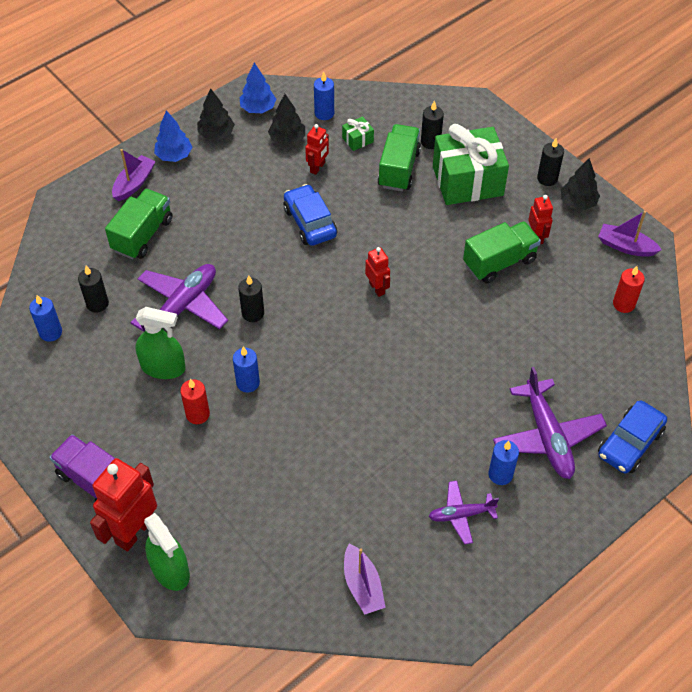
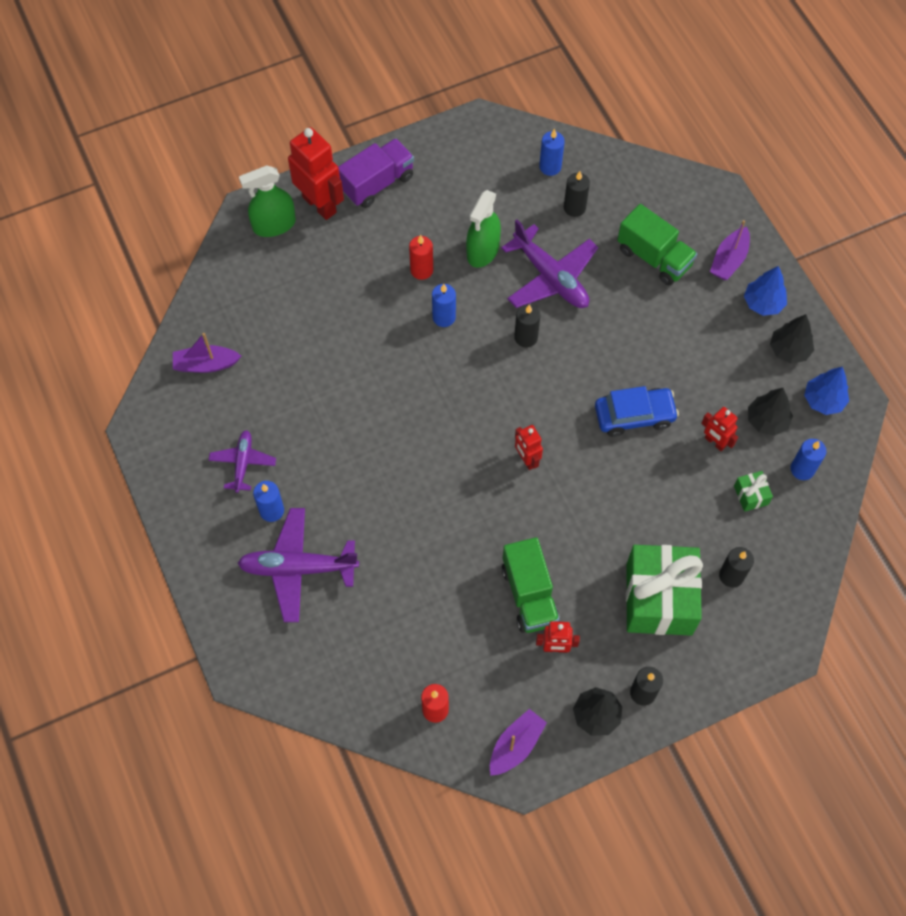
camera: 105 degrees right, 10 degrees up
purple boat [112,149,156,201] -> purple boat turned 75 degrees clockwise [710,220,750,280]
red robot [365,247,390,297] -> red robot turned 75 degrees clockwise [515,425,543,470]
green truck [377,124,421,191] -> none
blue car [598,401,667,474] -> none

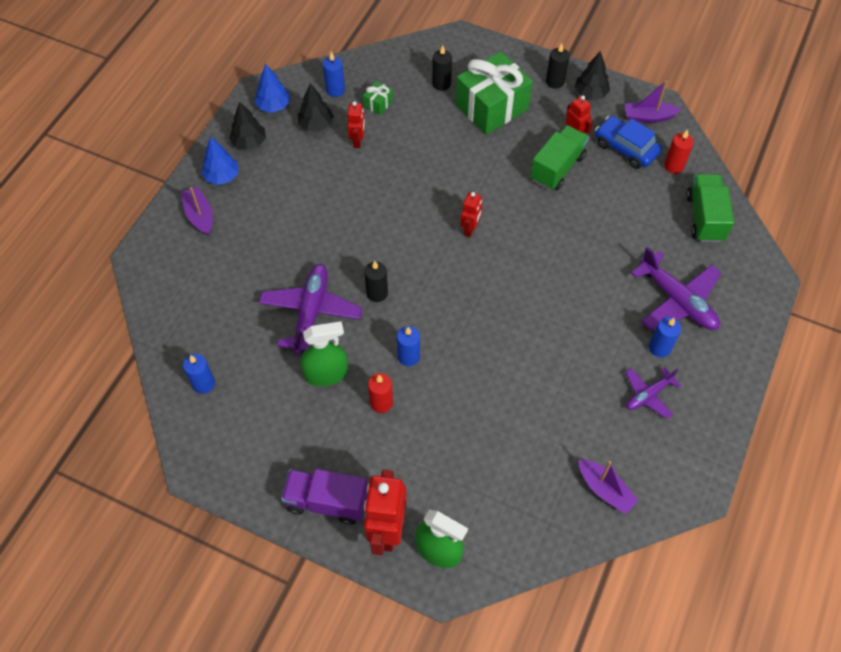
camera: 130 degrees left, 5 degrees down
black candle [564,171,590,217] -> none
blue car [595,386,679,437] -> blue car moved to [595,116,662,169]
green truck [617,204,697,285] -> green truck moved to [686,174,734,242]
purple boat [710,220,750,280] -> purple boat turned 105 degrees counterclockwise [181,187,213,236]

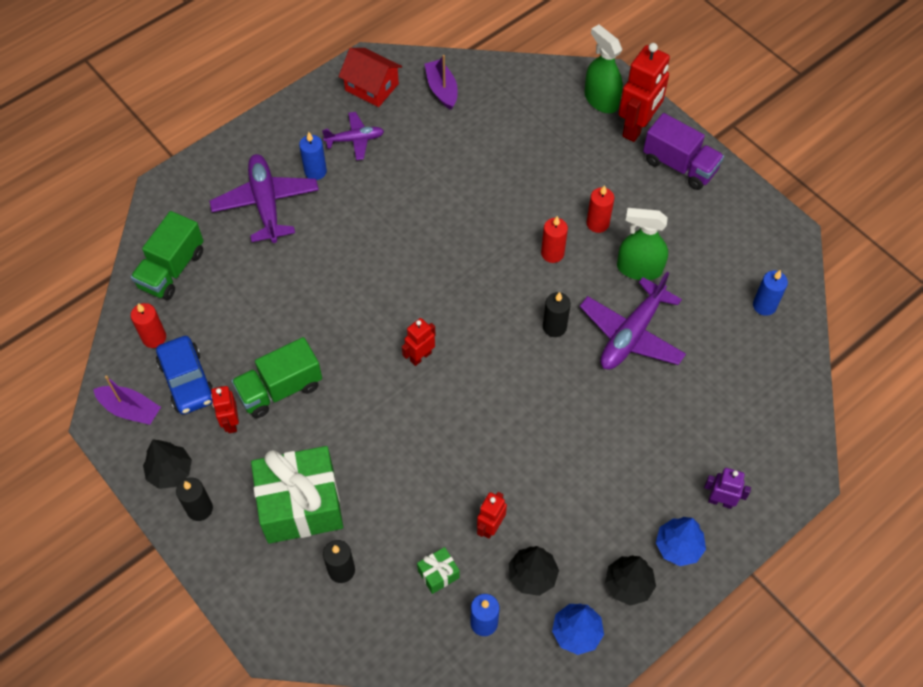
camera: 155 degrees left, 0 degrees up
purple boat [181,187,213,236] -> purple robot [704,468,751,509]
blue candle [397,326,420,366] -> red candle [541,216,568,263]
none -> red house [338,48,402,107]

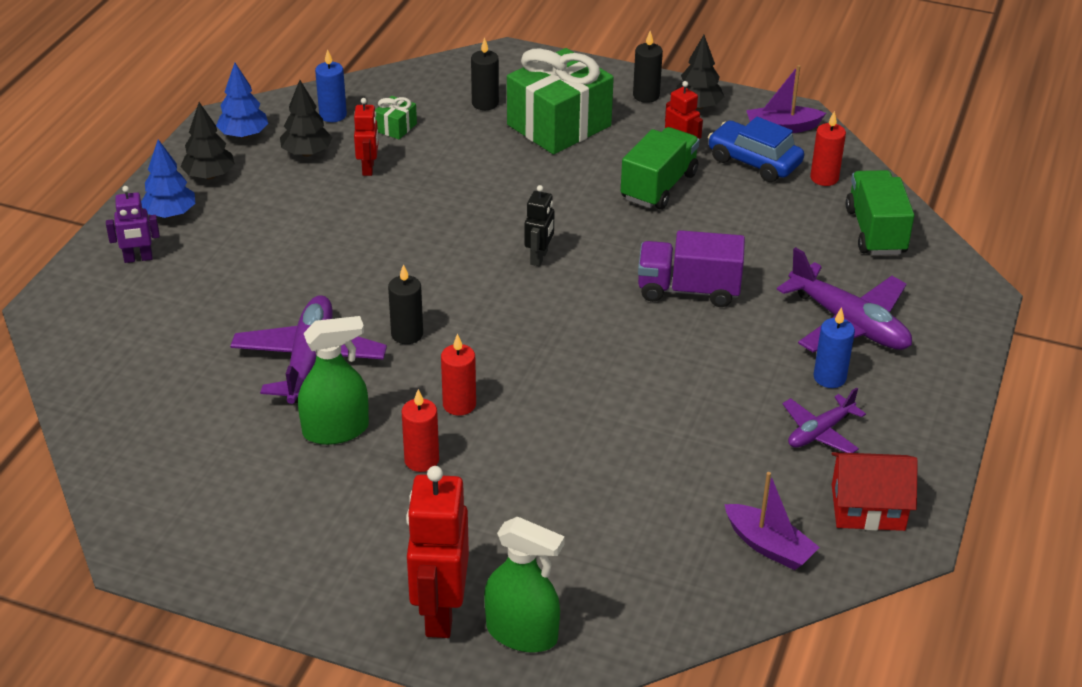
camera: 150 degrees right, 20 degrees down
red robot [402,318,435,366] -> black robot [525,185,555,266]
purple truck [643,113,724,190] -> purple truck moved to [638,230,745,307]
blue candle [753,270,788,316] -> none

